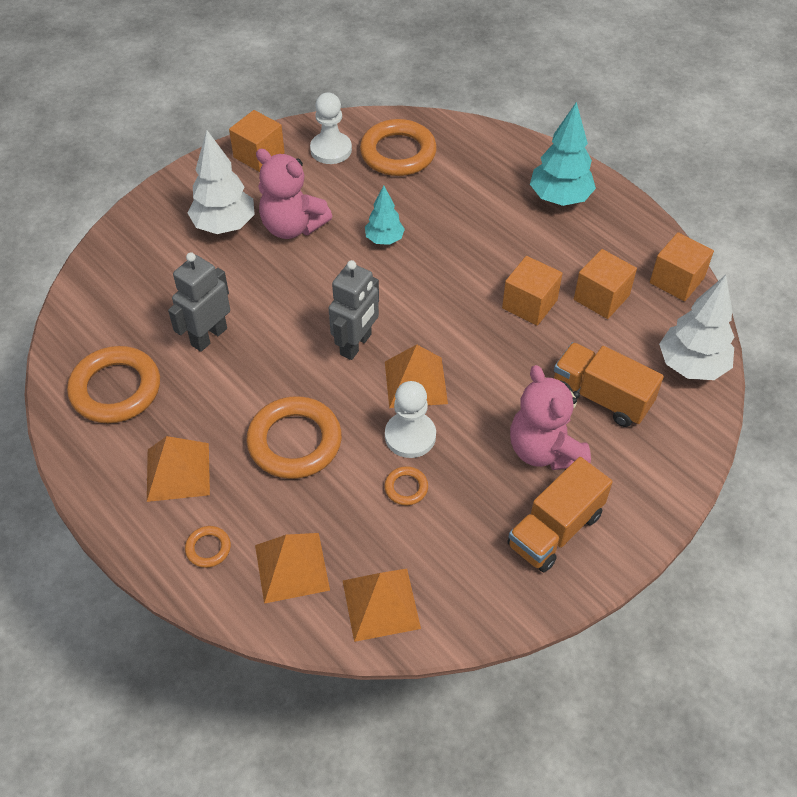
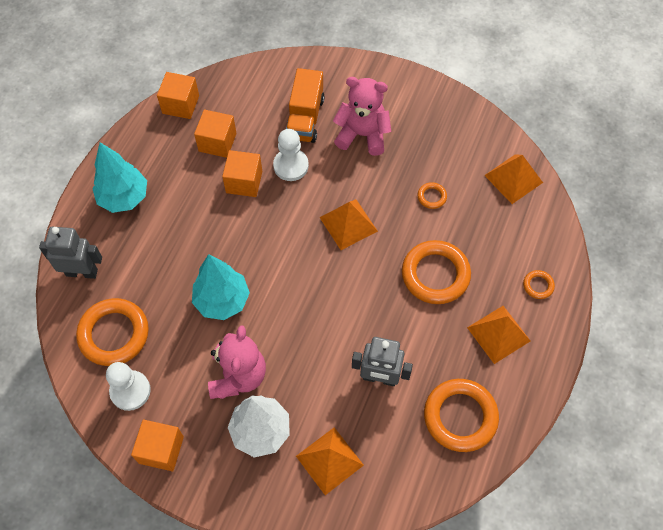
camera: 115 degrees left, 10 degrees up
orange pyramid [255,533,330,604] -> orange pyramid moved to [296,427,364,495]
grey robot [329,260,379,360] -> grey robot moved to [39,227,102,279]
turquoise tree [365,185,405,245] -> turquoise tree [192,254,250,320], size x1.67
white pawn [385,381,436,458] -> white pawn moved to [273,129,309,181]
orange truck [507,457,613,572] -> none
pink teddy bear [510,365,591,470] -> pink teddy bear turned 120 degrees counterclockwise [333,77,391,156]
white tree [659,275,734,380] -> none

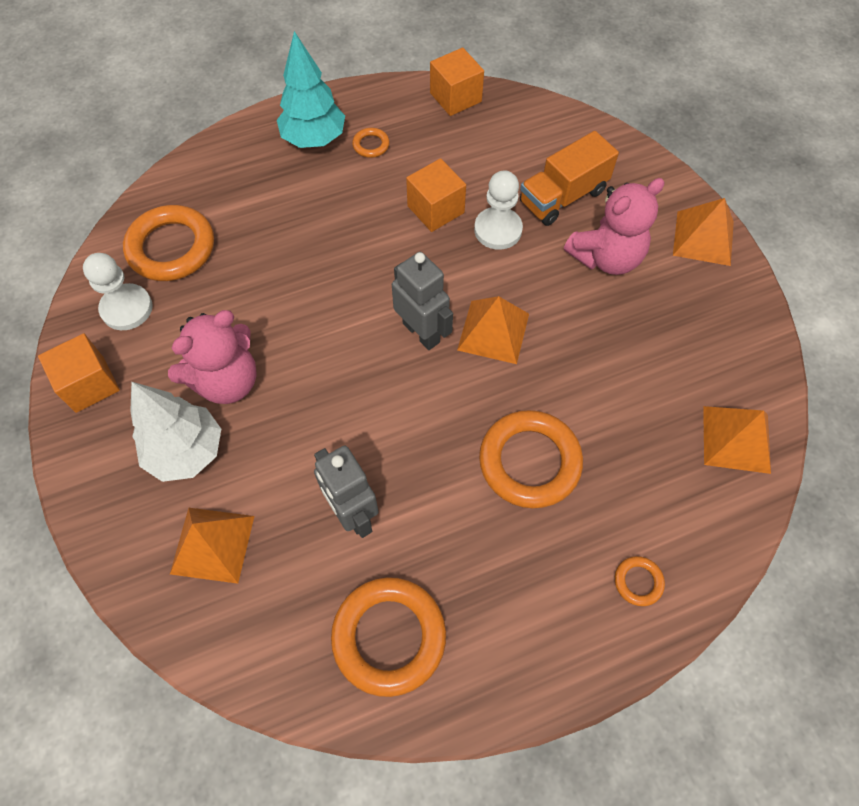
camera: 45 degrees right, 0 degrees up
grey robot [39,227,102,279] -> grey robot moved to [392,252,453,350]
turquoise tree [192,254,250,320] -> none
orange cube [194,110,237,158] -> none
pink teddy bear [333,77,391,156] -> pink teddy bear turned 90 degrees clockwise [564,178,665,275]
orange ring [418,182,447,209] -> orange ring moved to [352,128,390,158]
orange pyramid [467,306,530,364] -> orange pyramid moved to [673,198,734,266]

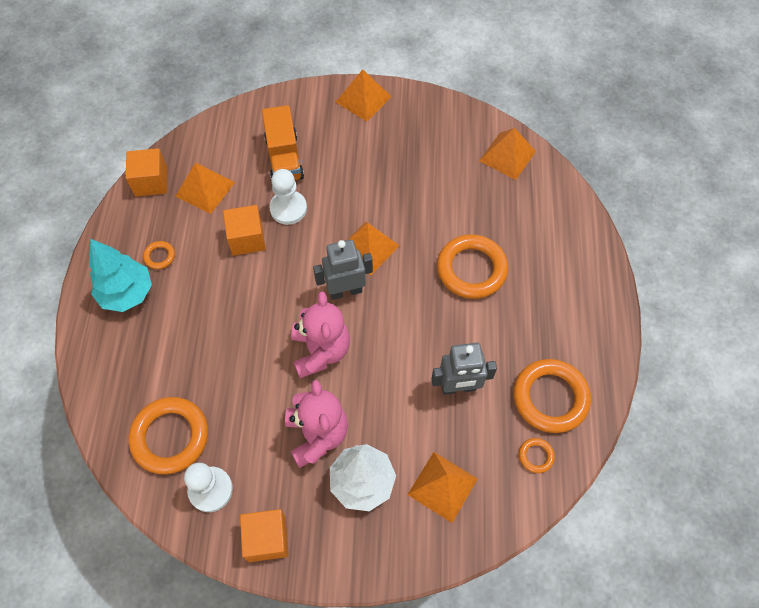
camera: 65 degrees left, 0 degrees up
pink teddy bear [564,178,665,275] -> pink teddy bear moved to [291,292,350,378]
orange ring [615,556,665,606] -> orange ring moved to [519,438,555,473]
none -> orange pyramid [176,162,235,214]

